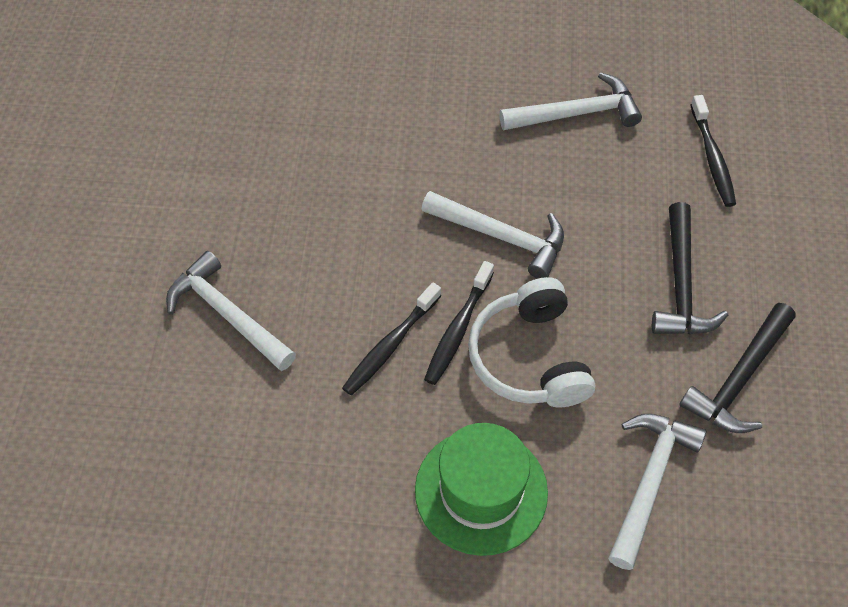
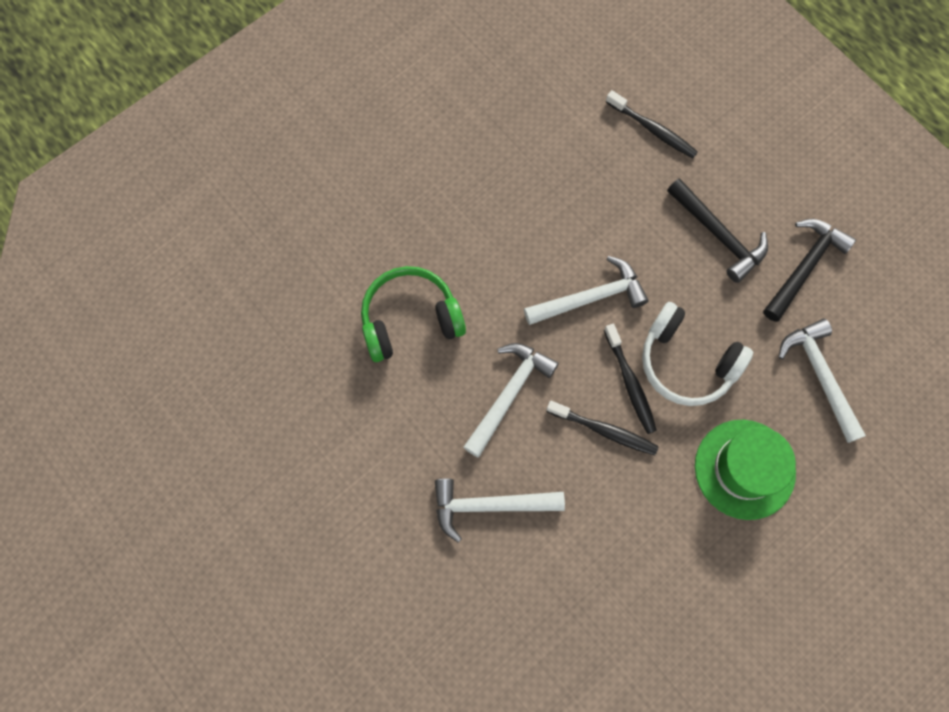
camera: 45 degrees left, 15 degrees up
black toothbrush [342,282,441,395] -> black toothbrush turned 60 degrees counterclockwise [546,401,659,455]
white hammer [499,72,642,130] -> white hammer moved to [463,343,559,457]
black hammer [679,303,796,433] -> black hammer turned 135 degrees counterclockwise [763,219,856,322]
none -> green headphones [361,266,466,362]

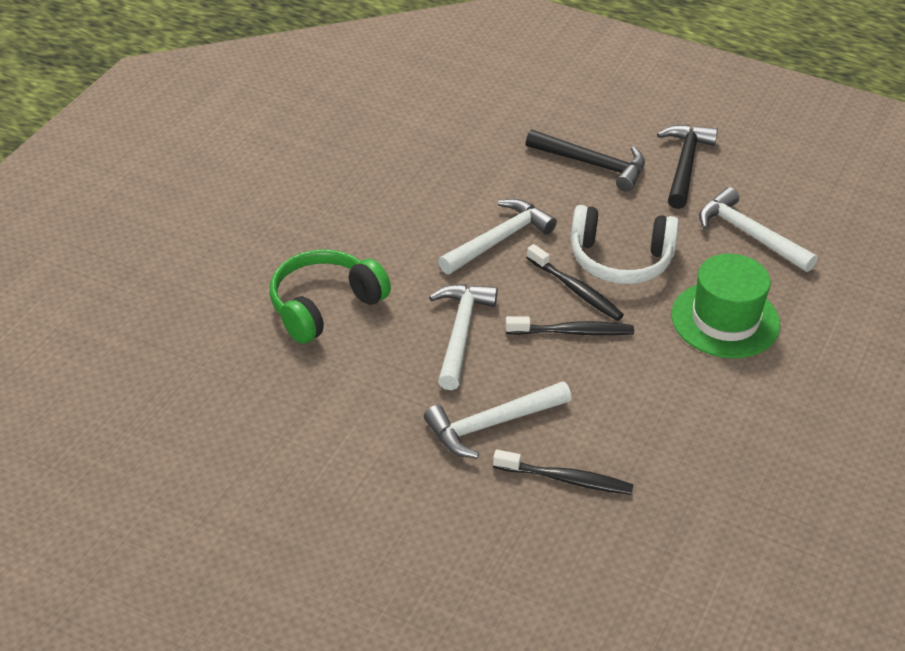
camera: 25 degrees left, 30 degrees down
black toothbrush [606,90,698,158] -> black toothbrush moved to [493,450,634,495]

